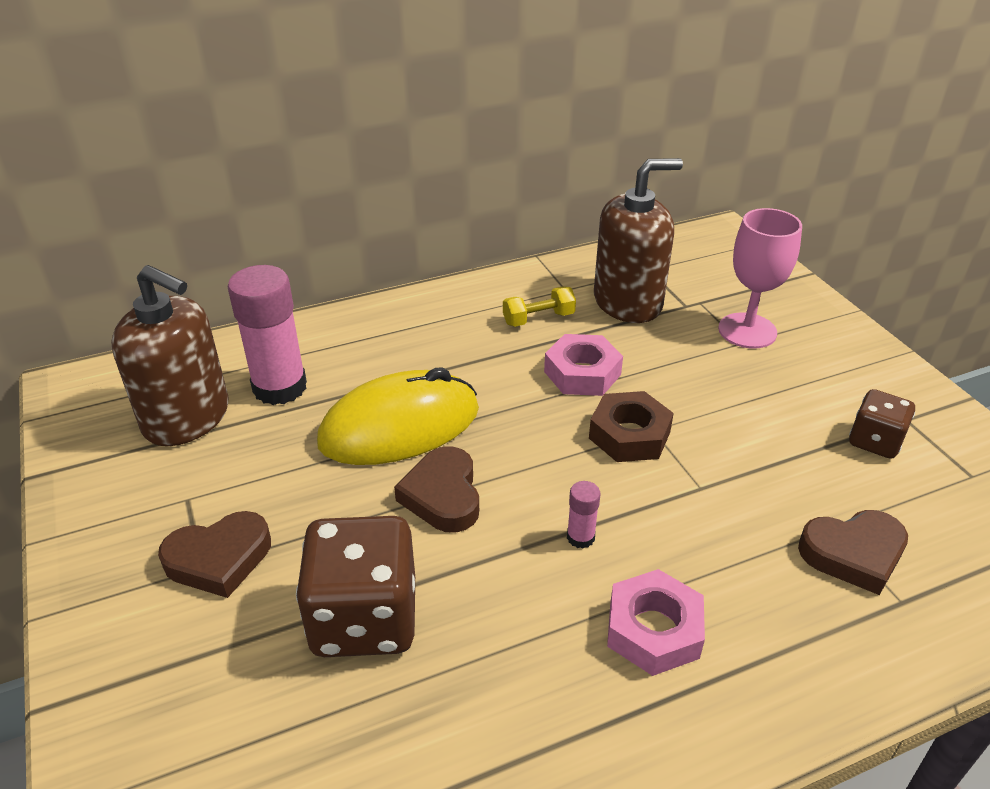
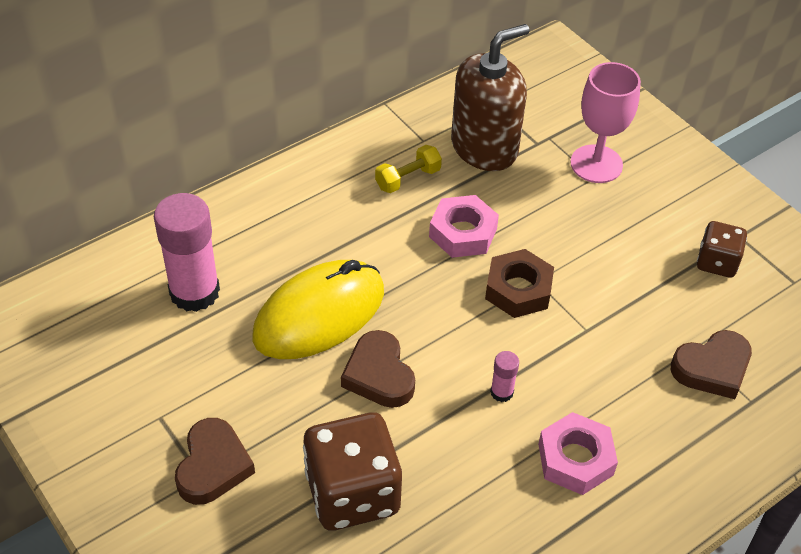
camera: 15 degrees left, 10 degrees up
brown soap dispenser [111,265,228,446] -> none
brown heart [158,511,271,598] -> brown heart turned 45 degrees counterclockwise [175,418,255,505]

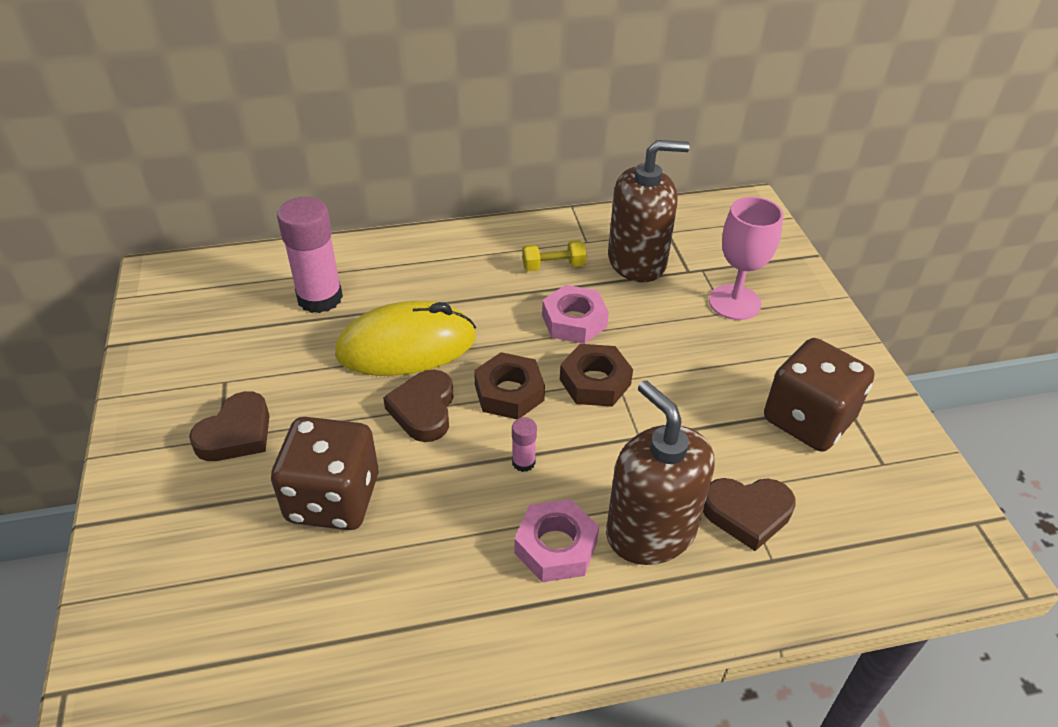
camera: 25 degrees right, 5 degrees down
brown dice [697,221,747,278] -> brown dice [764,338,874,452], size x1.78
none -> brown nut [474,352,545,419]
none -> brown soap dispenser [606,380,715,565]

